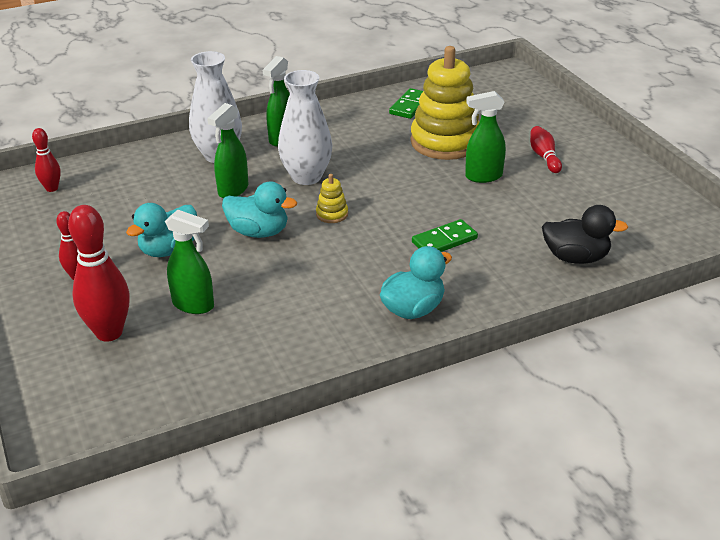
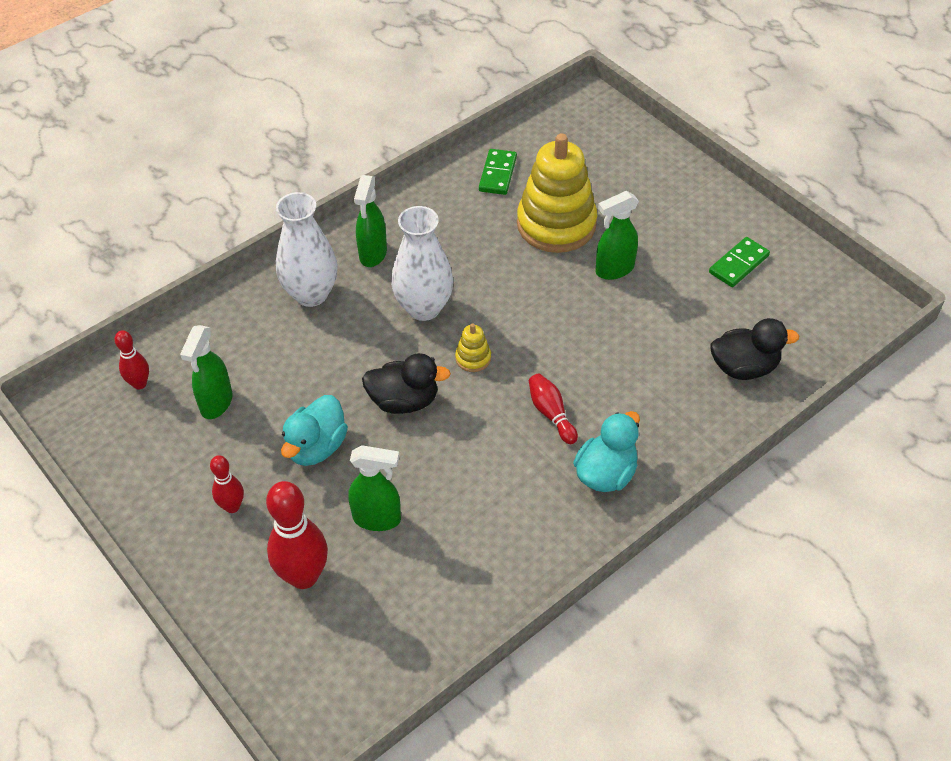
camera: 15 degrees left, 15 degrees up
green spray bottle [207,103,248,198] -> green spray bottle moved to [180,325,232,419]
turquoise duck [222,182,297,238] -> black duck [362,353,451,414]
green domino [412,219,478,252] -> green domino moved to [709,237,770,287]
red bowling pin [530,126,562,173] -> red bowling pin moved to [529,373,578,444]

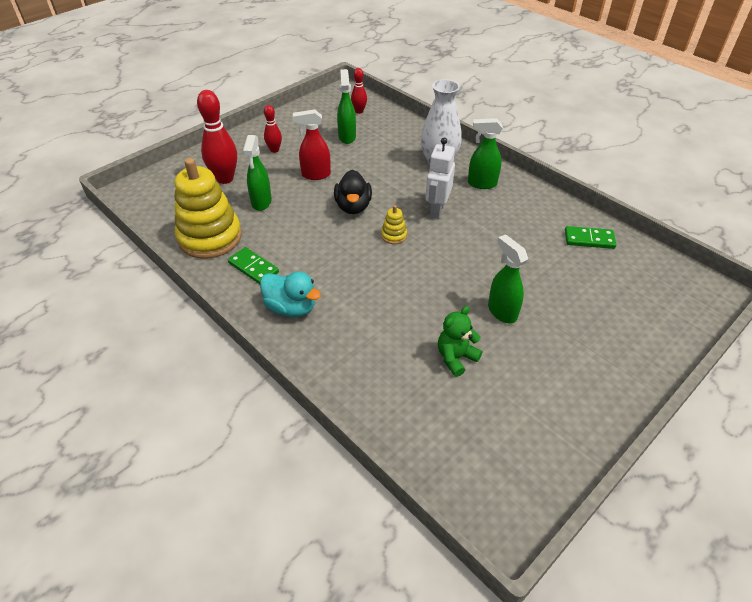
camera: 85 degrees right, 5 degrees down
green spray bottle [180,325,232,419] -> green spray bottle turned 75 degrees clockwise [337,69,356,144]
turquoise duck [281,395,348,466] -> red spray bottle [293,109,331,180]
white vase [391,206,453,321] -> white robot [425,138,455,219]
yellow stacking toy [517,133,597,253] -> yellow stacking toy moved to [175,158,242,259]
red bowling pin [529,373,578,444] -> none
green domino [709,237,770,287] -> green domino moved to [228,247,279,284]
black duck [710,318,799,380] -> none
none -> green teddy bear [438,306,482,377]

